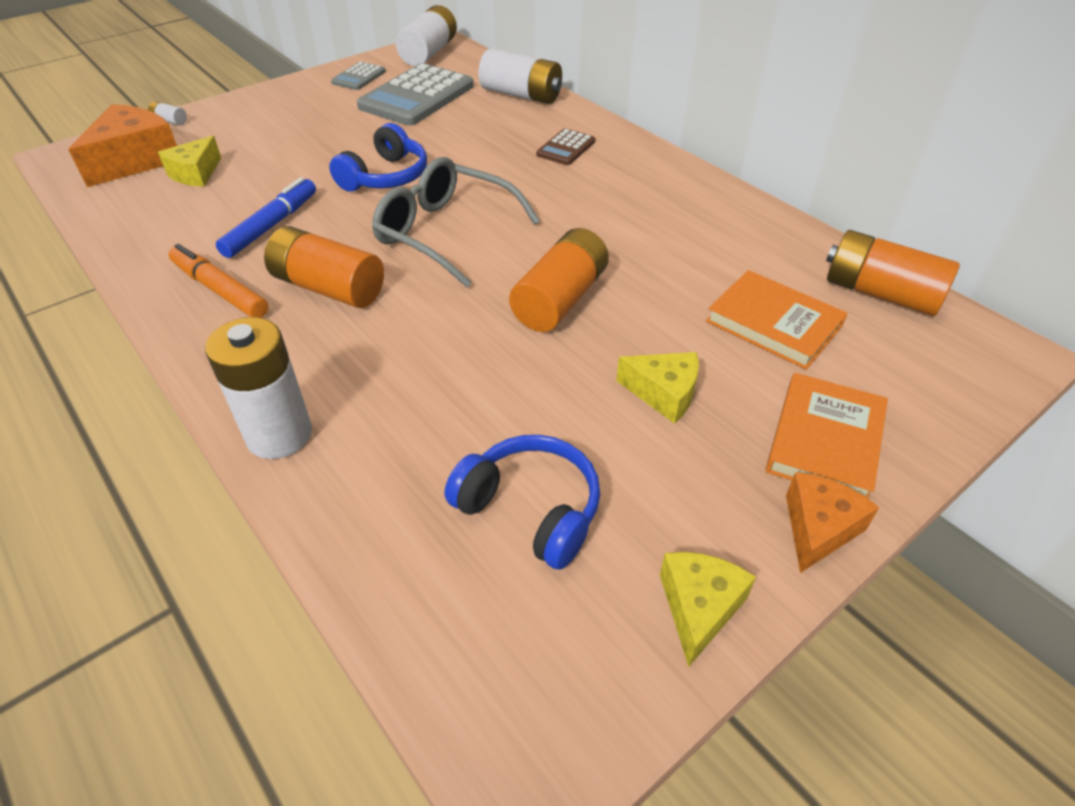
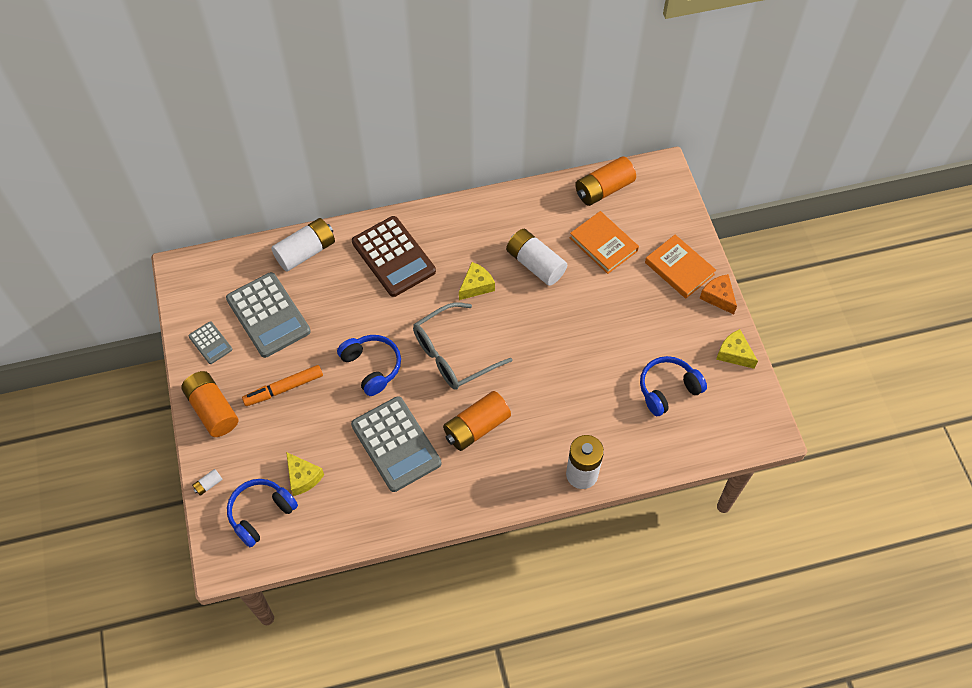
camera: 65 degrees left, 15 degrees up
orange cheese [68,104,177,187] -> blue headphones [227,479,298,547]
orange marker [169,244,268,318] -> orange marker moved to [242,365,323,406]
blue marker [216,177,316,258] -> grey calculator [351,396,441,492]
white battery [396,5,457,66] -> white battery moved to [506,229,567,286]
orange battery [509,228,609,332] -> orange battery moved to [181,371,239,437]
brown calculator [536,128,595,165] -> brown calculator [352,216,436,297], size x2.03
yellow cheese [616,352,699,424] -> yellow cheese moved to [459,262,495,300]
orange book [706,270,848,370] -> orange book turned 75 degrees clockwise [570,211,639,274]

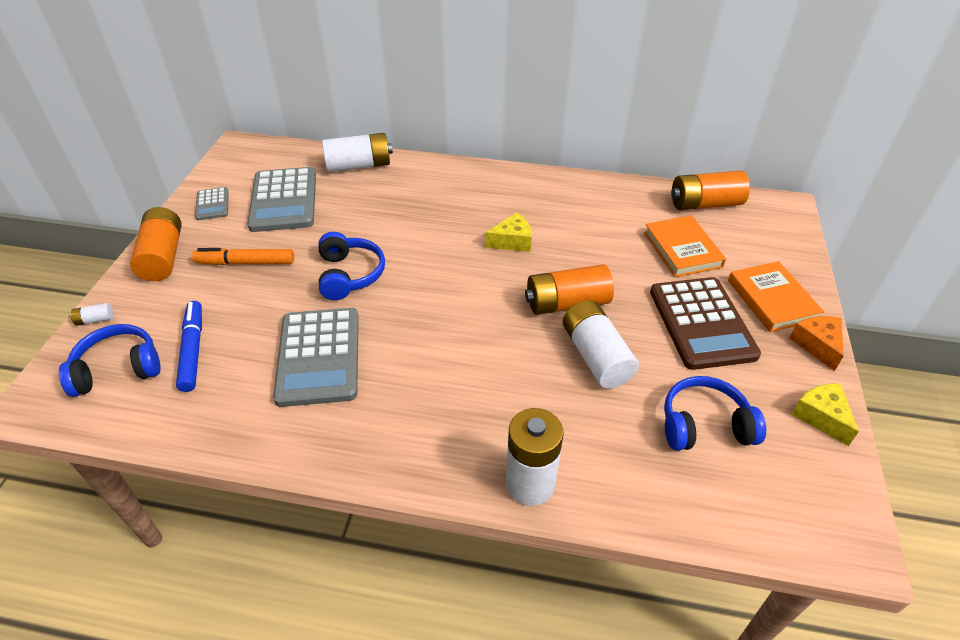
camera: 25 degrees right, 15 degrees down
yellow cheese [286,452,324,496] -> blue marker [176,301,202,392]
brown calculator [352,216,436,297] -> brown calculator moved to [650,277,761,370]
grey glasses [413,302,513,390] -> none
orange battery [443,391,511,451] -> orange battery moved to [525,264,614,315]
white battery [506,229,567,286] -> white battery moved to [563,300,639,389]

